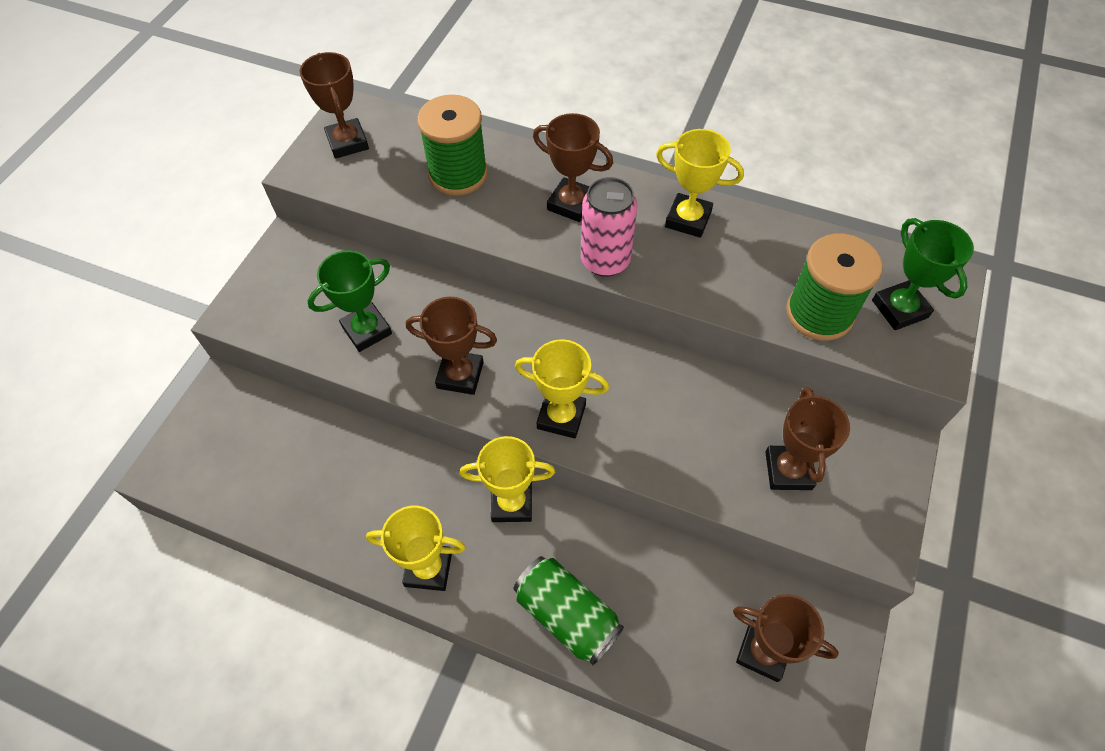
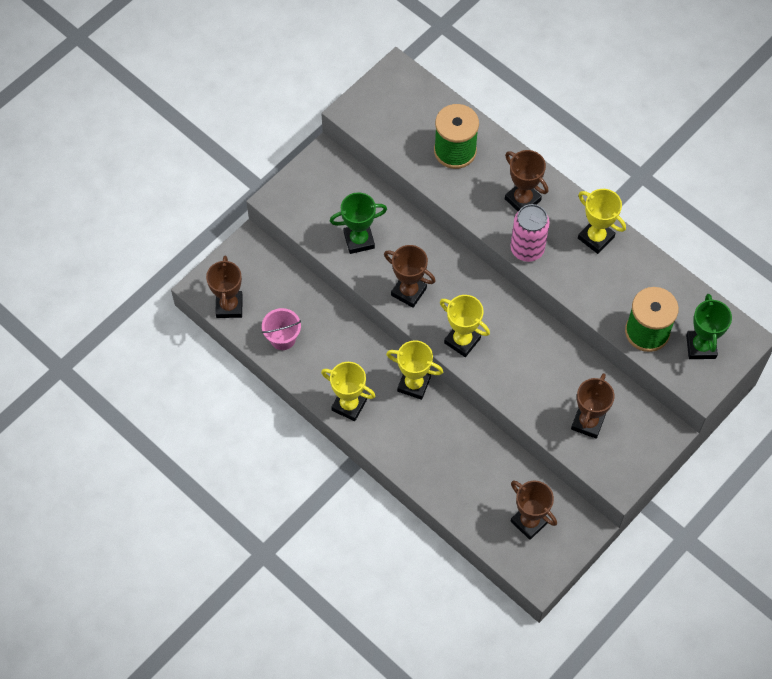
camera: 20 degrees right, 5 degrees up
brown trophy [299,52,369,159] -> brown trophy moved to [206,255,243,318]
green can [513,556,624,665] -> none
none -> pink bucket [262,308,301,350]

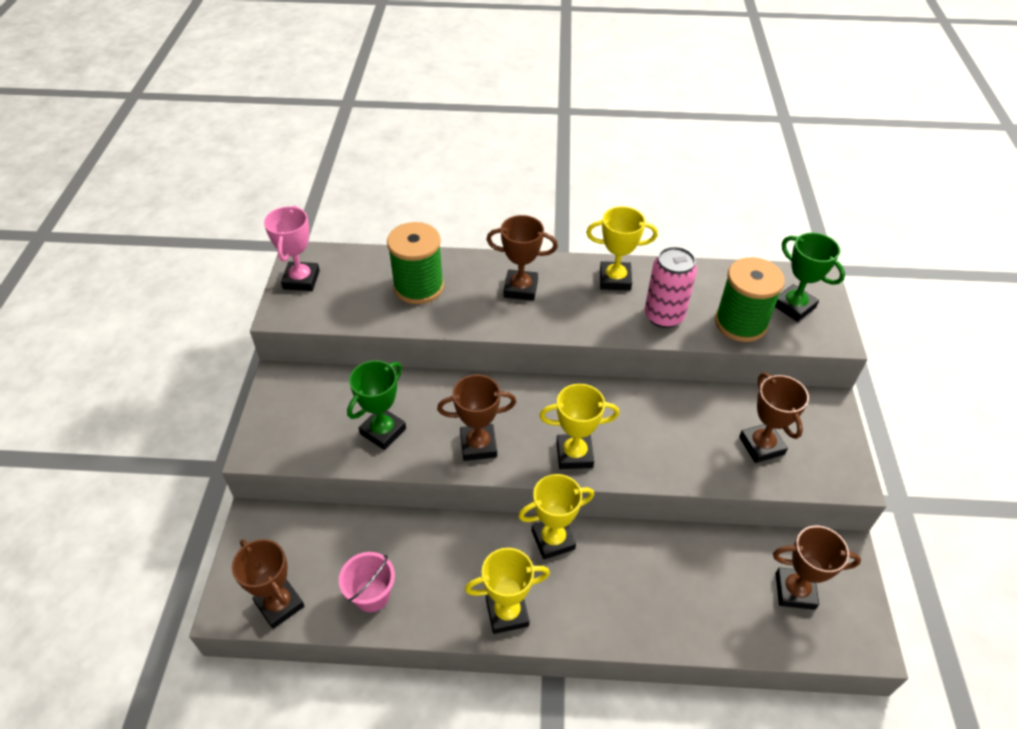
camera: 40 degrees left, 15 degrees down
pink can [510,204,550,262] -> pink can moved to [645,247,697,328]
none -> pink trophy [264,205,320,291]

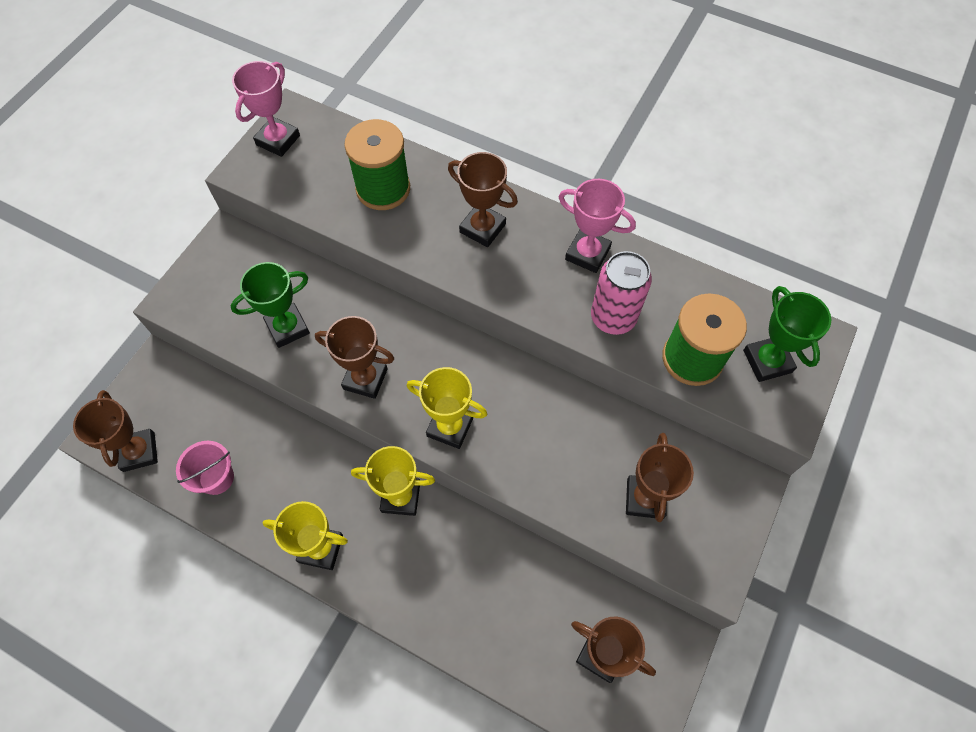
camera: 25 degrees right, 15 degrees up
yellow trophy [586,206,658,291] -> pink trophy [559,179,636,273]

